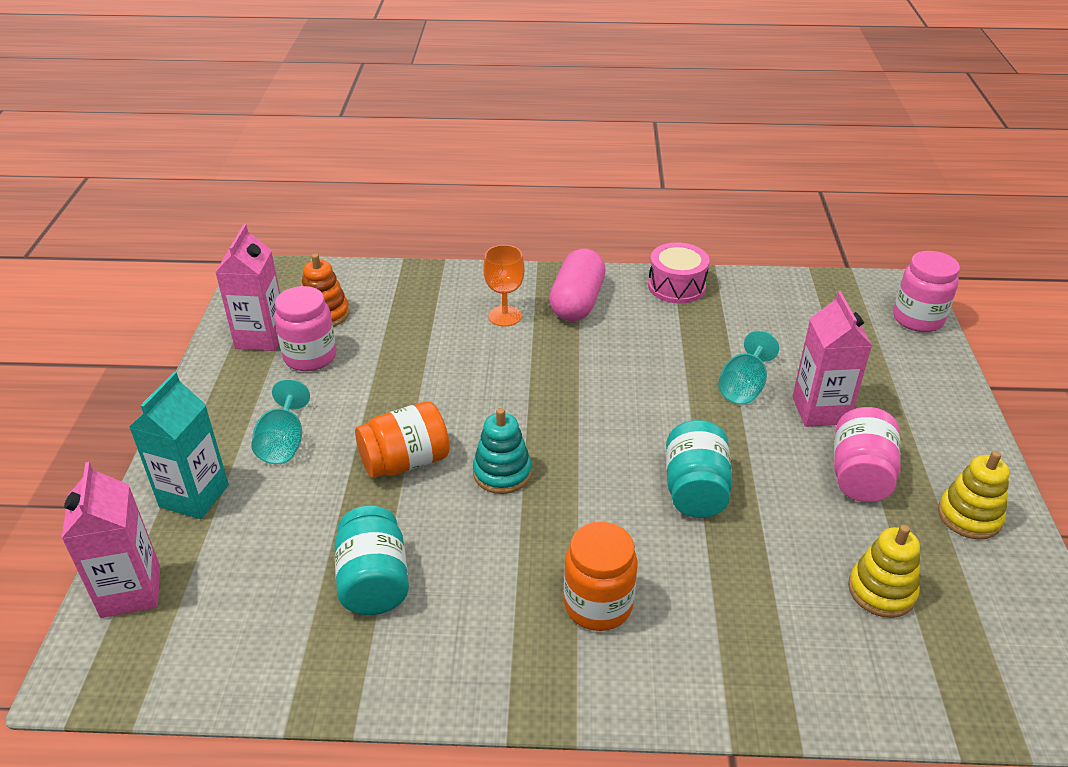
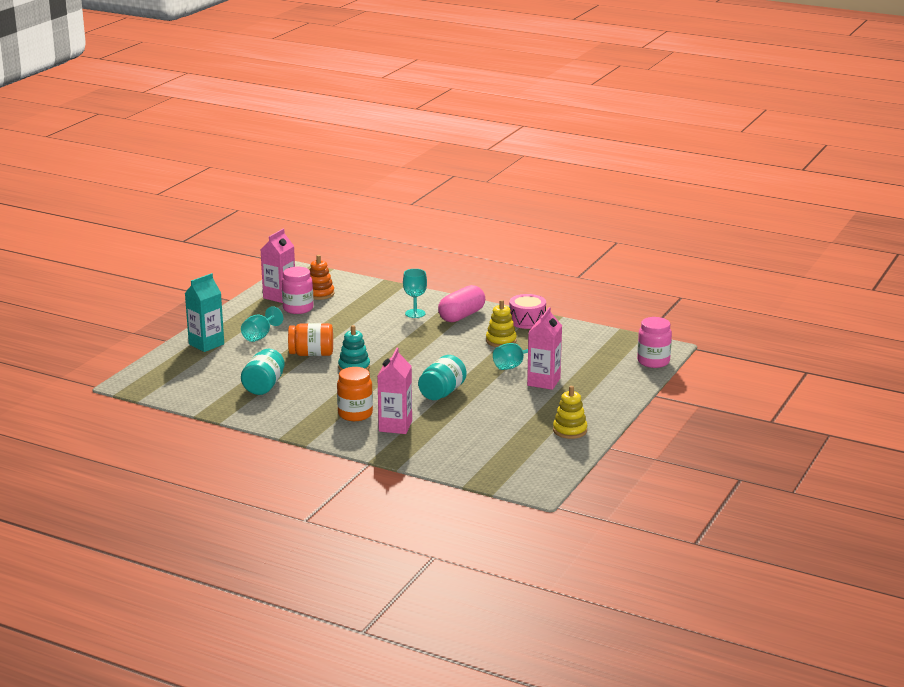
camera: 25 degrees right, 15 degrees down
pink carton [61,462,160,618] -> pink carton moved to [377,348,412,434]
orange goblet [483,245,524,327] -> turquoise goblet [403,269,427,318]
pink jar [834,407,901,502] -> none
yellow stacking toy [848,525,920,618] -> yellow stacking toy moved to [486,300,517,347]

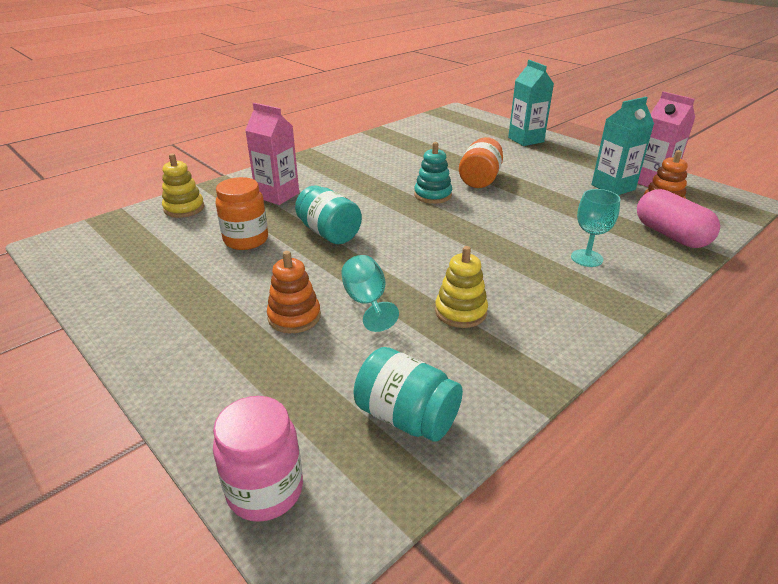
camera: 110 degrees right, 10 degrees up
turquoise goblet [241,306,283,342] -> none
turquoise jar [241,349,285,395] -> turquoise jar moved to [353,347,463,442]
pink jar [282,267,313,314] -> turquoise carton [591,97,654,195]
orange jar [337,367,373,421] -> orange jar moved to [216,177,268,250]
pink capsule [438,285,485,322] -> pink capsule moved to [637,189,720,248]
pink drum [509,294,546,329] -> none
pink carton [527,307,562,390] -> orange stacking toy [267,251,321,333]
yellow stacking toy [553,386,587,439] -> yellow stacking toy moved to [162,154,204,218]

